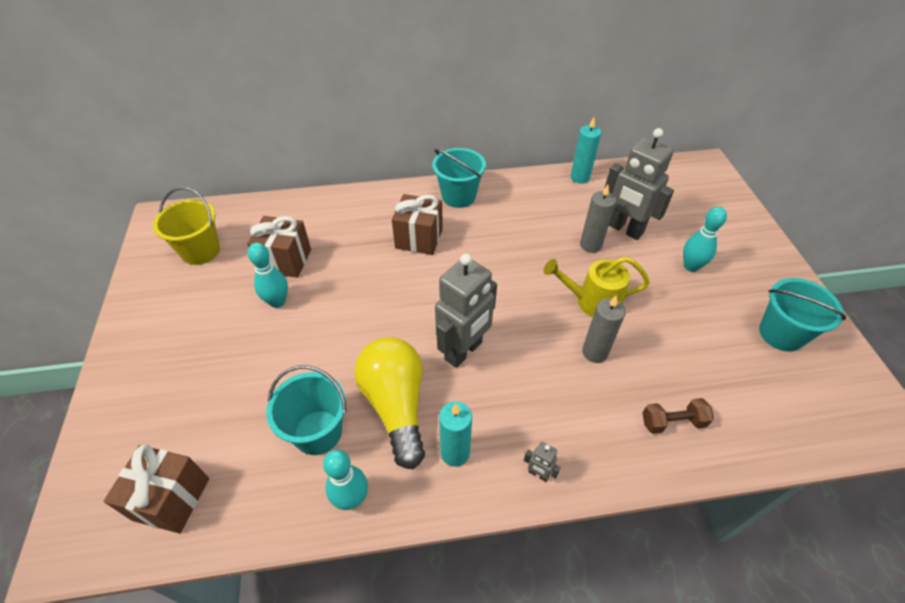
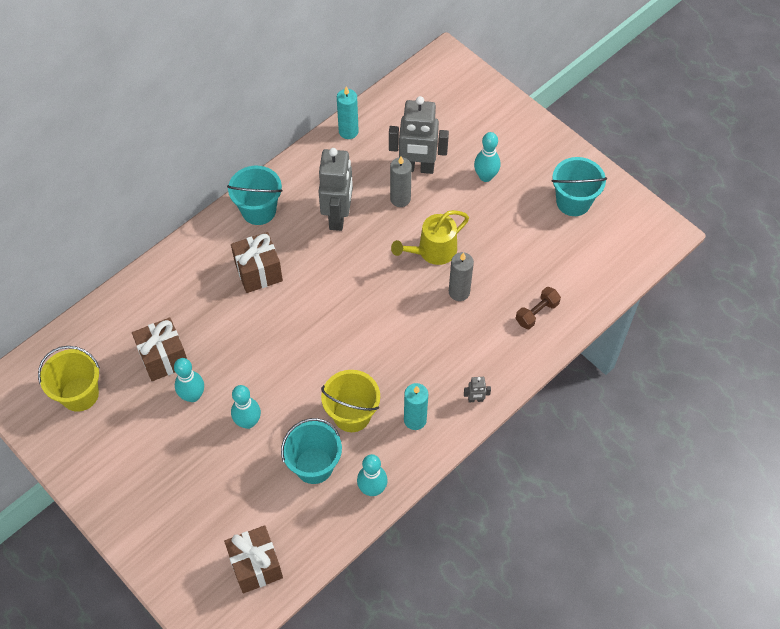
camera: 35 degrees left, 10 degrees up
yellow light bulb [355,337,425,469] -> yellow bucket [321,370,380,432]
grey robot [435,254,497,368] -> grey robot moved to [318,148,353,231]
none -> turquoise bowling pin [231,385,261,429]

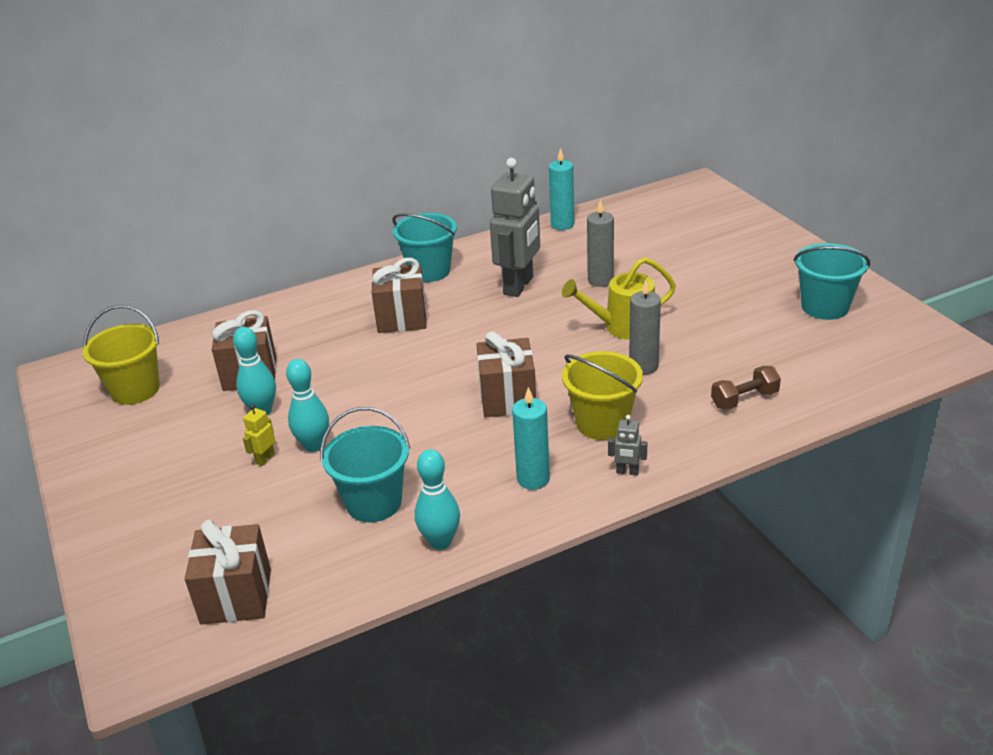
camera: 20 degrees right, 25 degrees down
yellow bucket [321,370,380,432] -> yellow bucket moved to [562,351,643,440]
grey robot [389,96,449,174] -> none
turquoise bowling pin [474,132,500,182] -> none
none -> yellow robot [243,404,275,466]
none -> brown gift [477,331,536,417]

